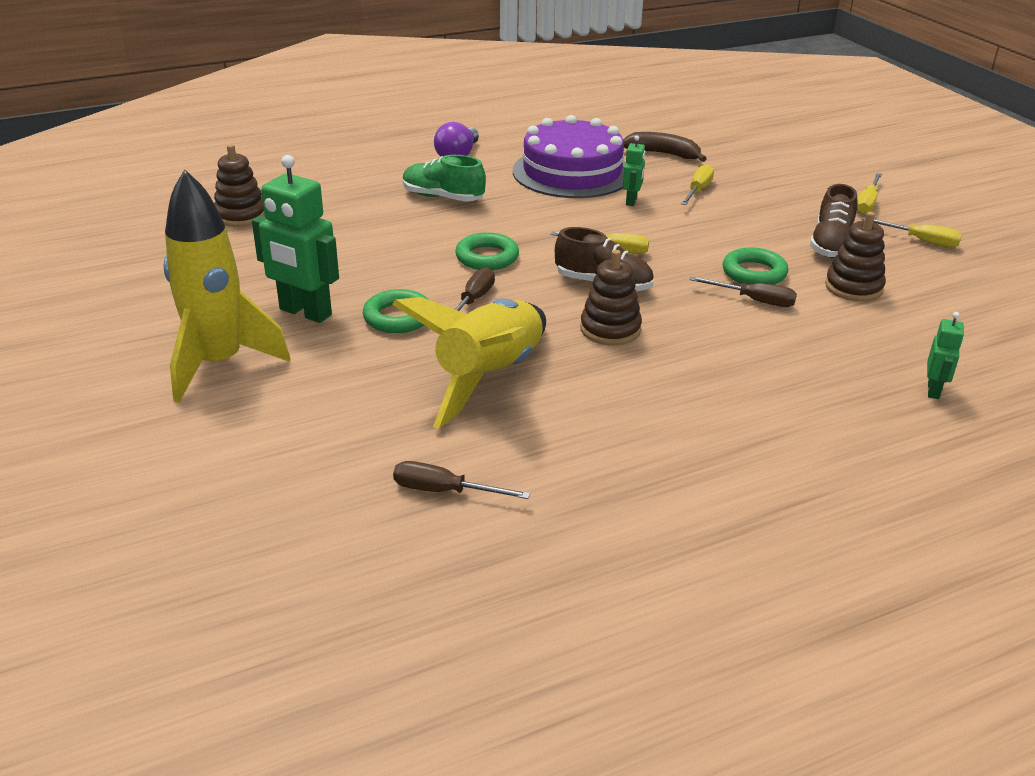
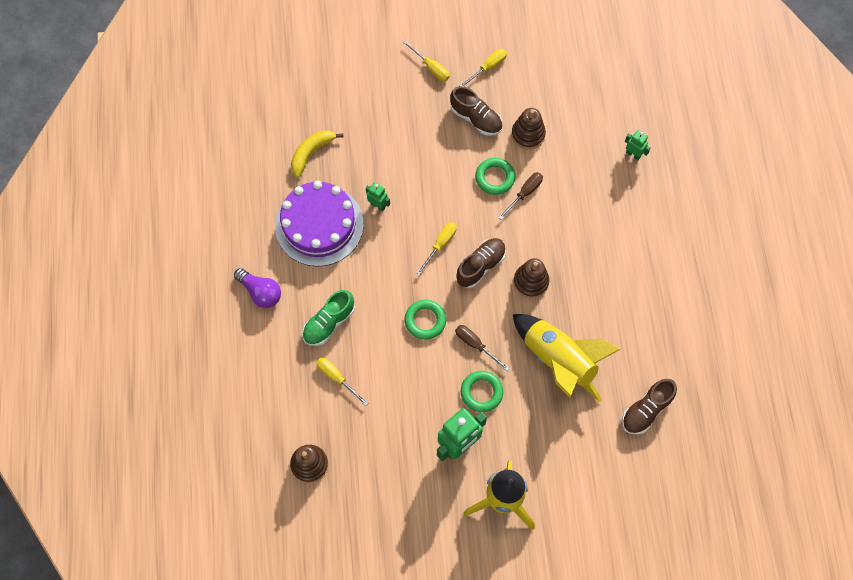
camera: 70 degrees left, 35 degrees up
brown screwdriver [393,461,530,499] -> brown shoe [622,379,677,435]
brown banana [623,132,707,162] -> yellow banana [291,130,344,178]
yellow screwdriver [681,164,714,205] -> yellow screwdriver moved to [316,357,368,406]

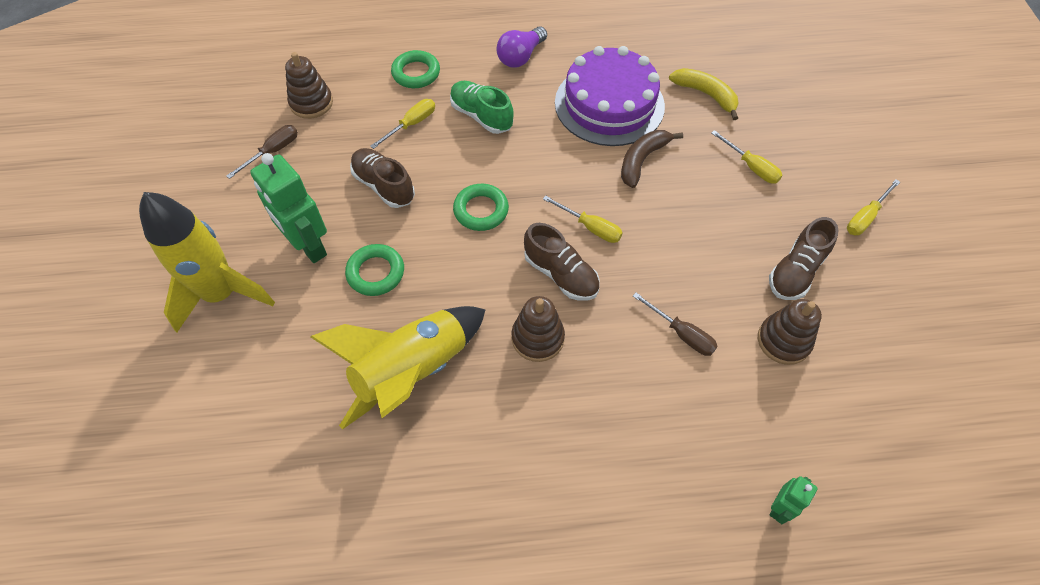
camera: 90 degrees right, 10 degrees down
green robot [366,182,390,211] -> brown banana [621,130,683,188]
brown screwdriver [455,325,510,371] -> brown screwdriver moved to [226,125,298,179]
yellow screwdriver [460,49,507,86] -> yellow screwdriver moved to [711,130,783,183]
green ring [475,158,515,195] -> green ring moved to [391,50,440,88]
brown shoe [622,379,677,435] -> brown shoe moved to [350,148,415,208]

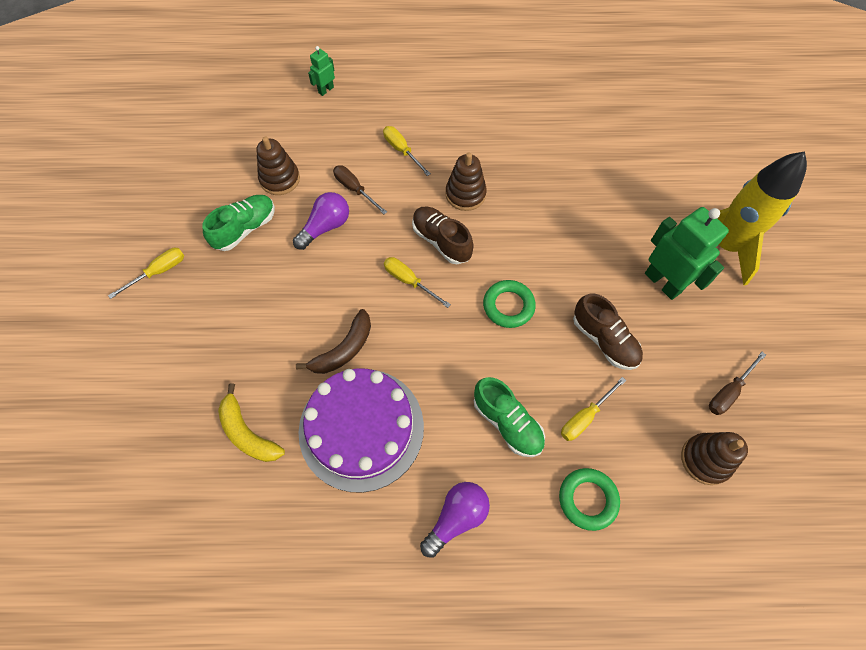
camera: 175 degrees left, 5 degrees up
yellow rocket [310,306,486,430] -> none
green ring [345,244,404,296] -> none
yellow screwdriver [711,130,783,183] -> yellow screwdriver moved to [383,126,431,176]
brown shoe [769,217,838,300] -> green shoe [202,195,275,251]
none -> purple light bulb [293,192,349,250]

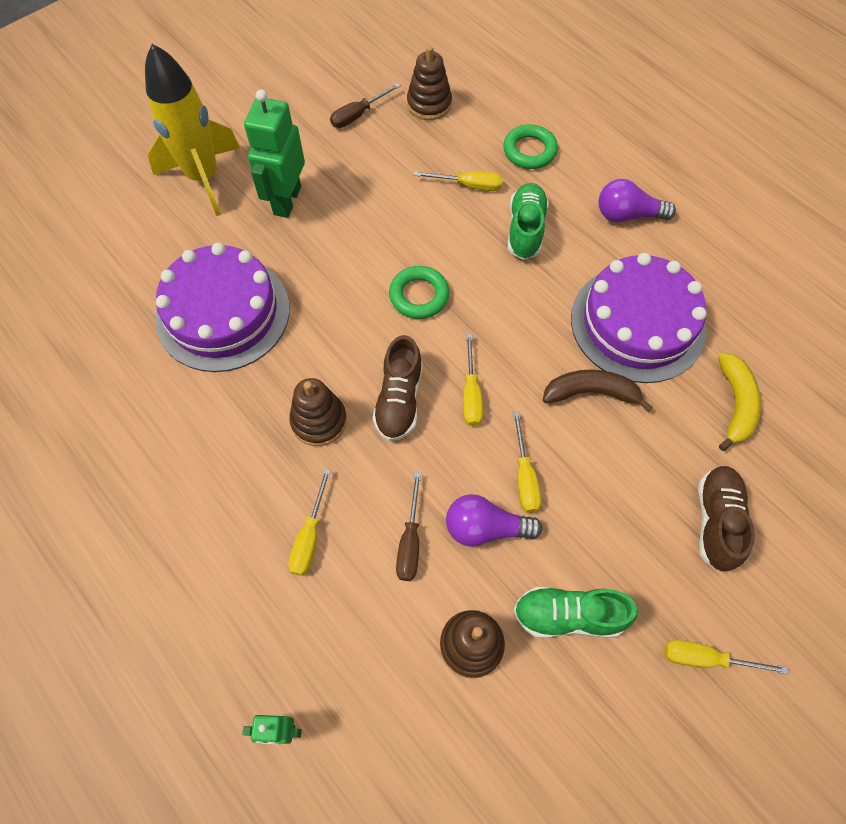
camera: 130 degrees left, 0 degrees up
brown shoe [573,293,643,370] -> brown shoe moved to [698,466,755,572]
brown screwdriver [709,352,766,415] -> brown screwdriver turned 135 degrees clockwise [330,83,401,128]
none -> purple cake [155,243,290,372]
none -> yellow screwdriver [513,411,541,513]

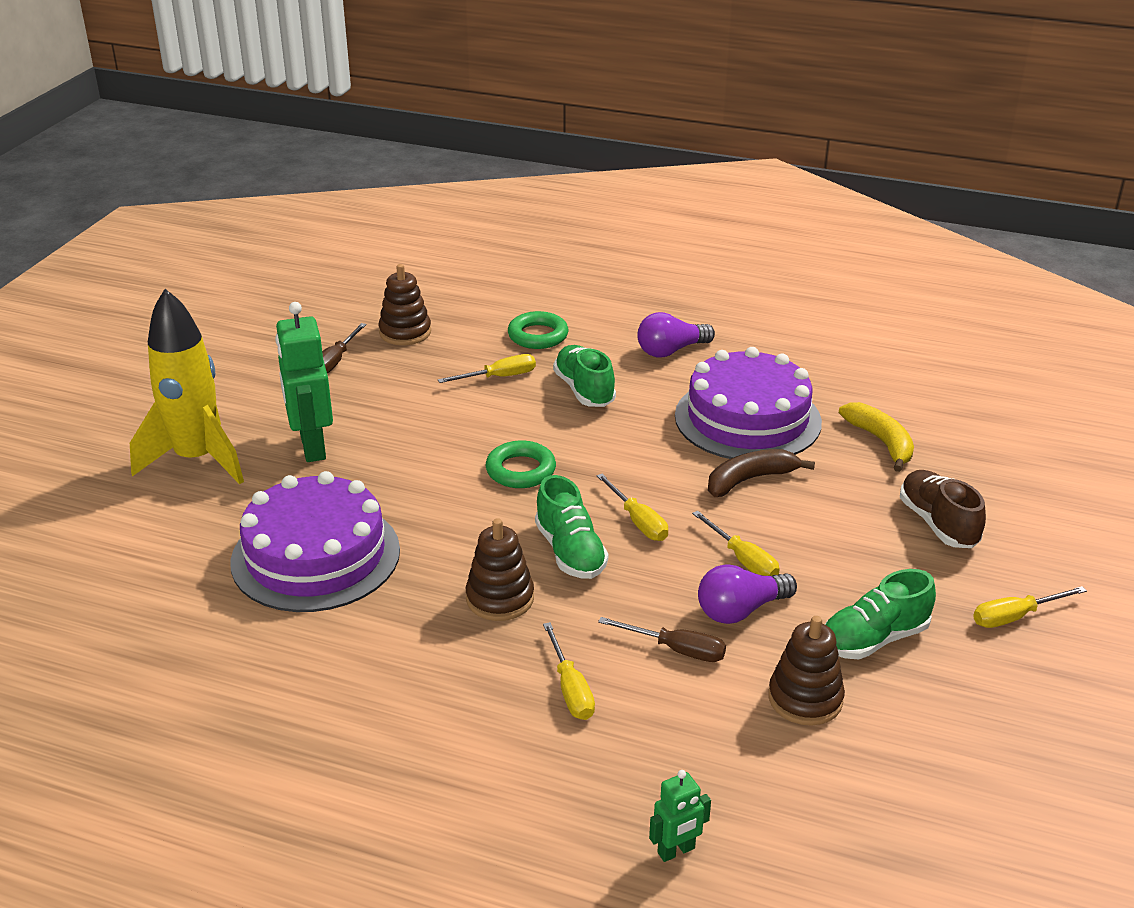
camera: 30 degrees left, 30 degrees down
brown shoe [373,335,422,441] -> green shoe [535,475,608,579]
brown screwdriver [396,472,421,581] -> brown screwdriver turned 45 degrees counterclockwise [598,617,726,662]

